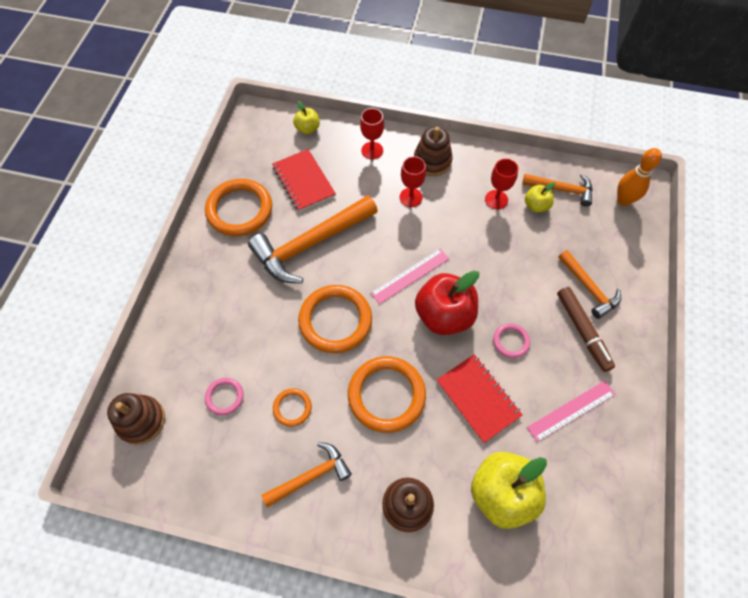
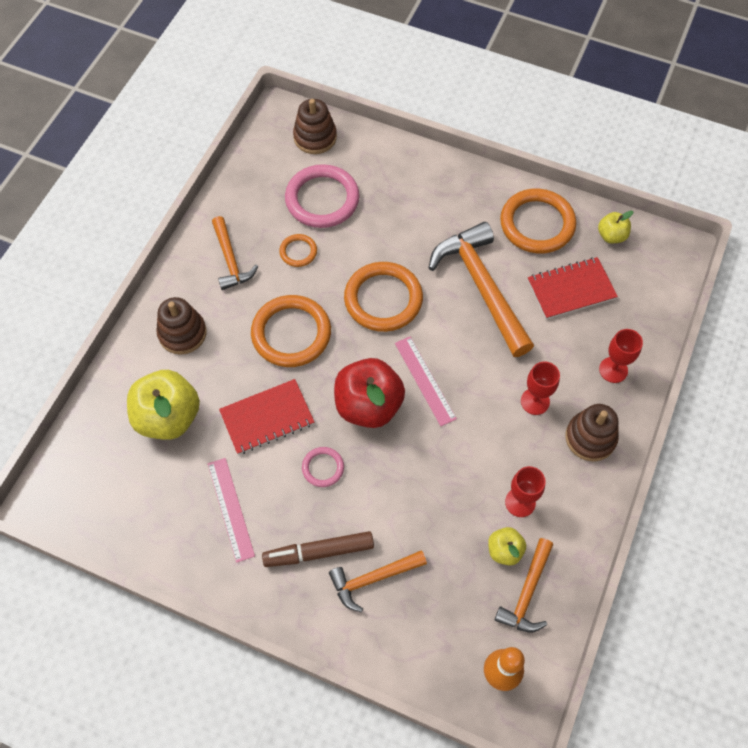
camera: 100 degrees right, 0 degrees up
pink ring [205,378,244,415] -> pink ring [285,164,360,228], size x2.02
yellow apple [293,101,320,134] -> yellow apple moved to [598,211,633,243]

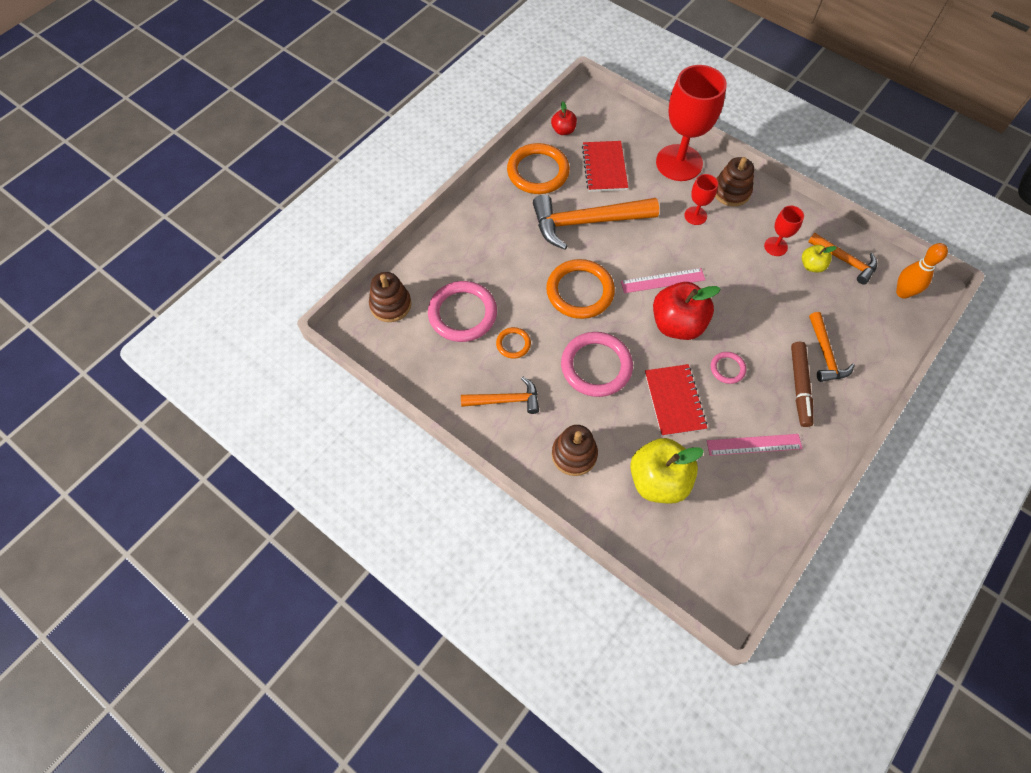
camera: 75 degrees left, 0 degrees up
orange ring [251,295,331,367] -> pink ring [561,332,633,397]
yellow apple [598,211,633,243] -> red apple [551,101,577,135]
red goblet [599,329,643,383] -> red goblet [656,65,727,181], size x2.14

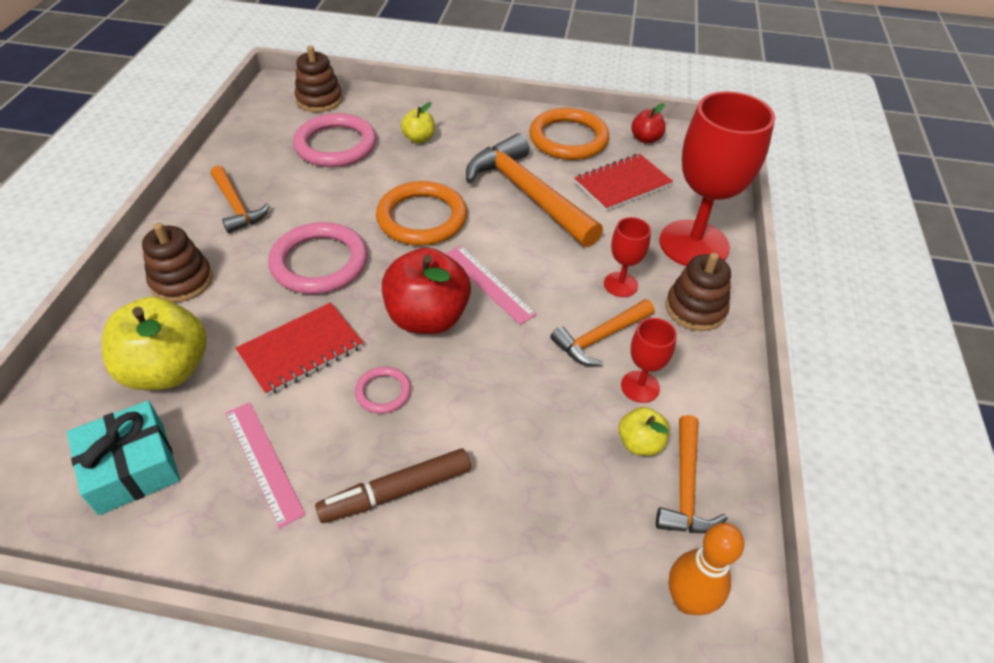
camera: 60 degrees right, 15 degrees down
orange ring [496,327,531,359] -> none
orange hammer [809,312,855,382] -> orange hammer moved to [550,299,654,366]
none -> turquoise gift [67,400,180,515]
none -> yellow apple [401,102,435,143]

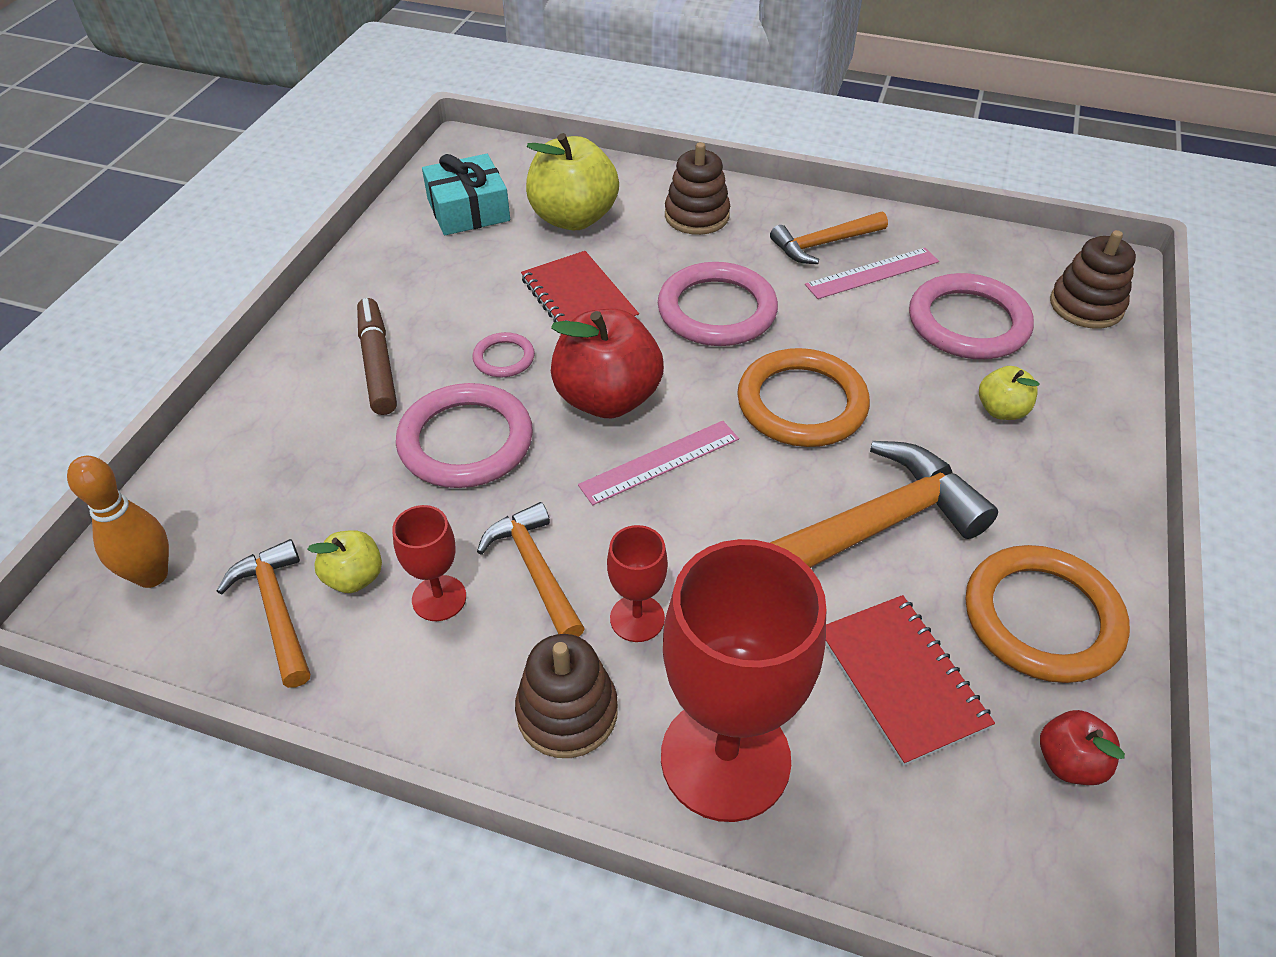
camera: 100 degrees right, 0 degrees up
pink ruler [226,402,306,528] -> pink ruler moved to [805,248,939,299]
orange hammer [656,415,728,533] -> orange hammer turned 45 degrees clockwise [217,539,310,688]
none -> pink ring [396,383,533,488]

